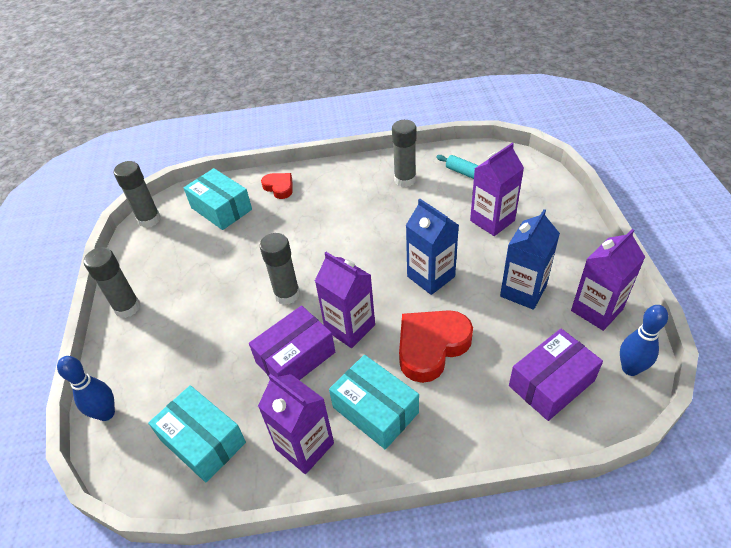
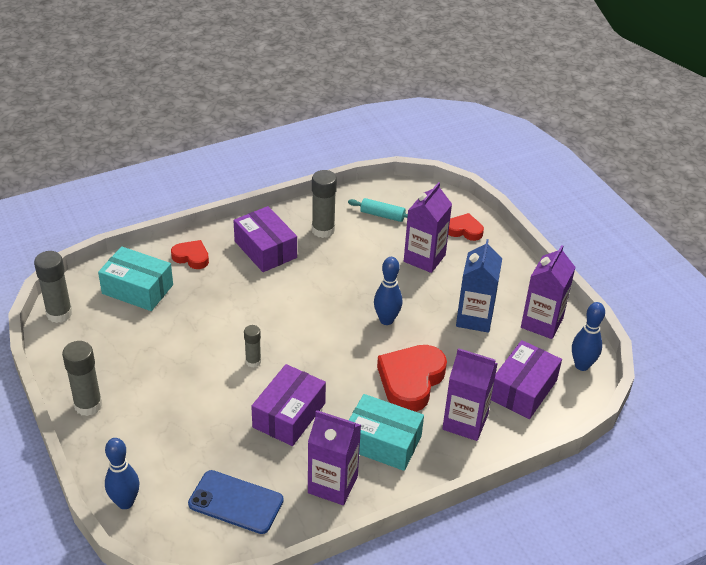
camera: 25 degrees left, 5 degrees down
turquoise box [148,385,246,482] -> blue phone [188,470,284,534]
grey glue stick [260,233,300,305] -> grey glue stick [244,325,261,368], size x0.59
purple carton [315,252,375,348] -> purple carton moved to [442,348,498,441]
blue carton [406,199,459,295] -> blue bowling pin [374,257,402,325]
none -> purple box [233,206,297,272]
none -> red heart [448,213,484,241]

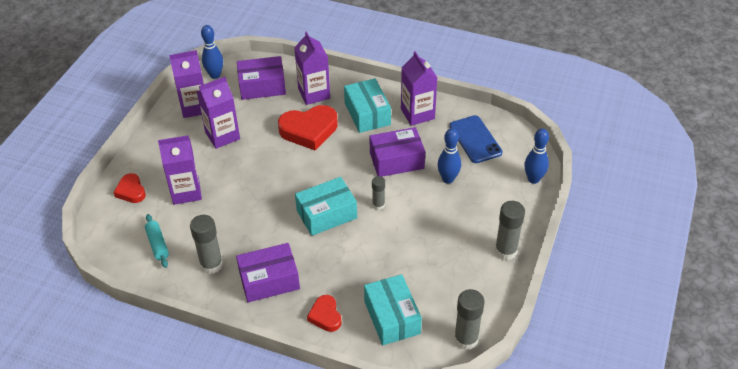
camera: 130 degrees left, 5 degrees up
purple box [233,206,297,272] -> purple box turned 60 degrees clockwise [236,243,300,302]
blue bowling pin [374,257,402,325] -> blue bowling pin moved to [437,128,461,183]
blue carton [456,239,502,333] -> purple carton [196,77,240,149]
none -> turquoise box [295,177,357,236]

